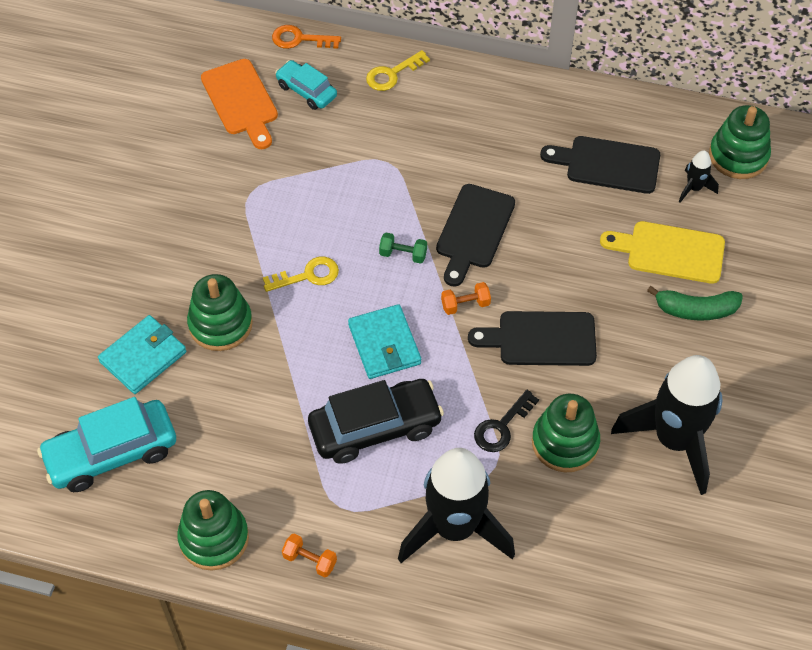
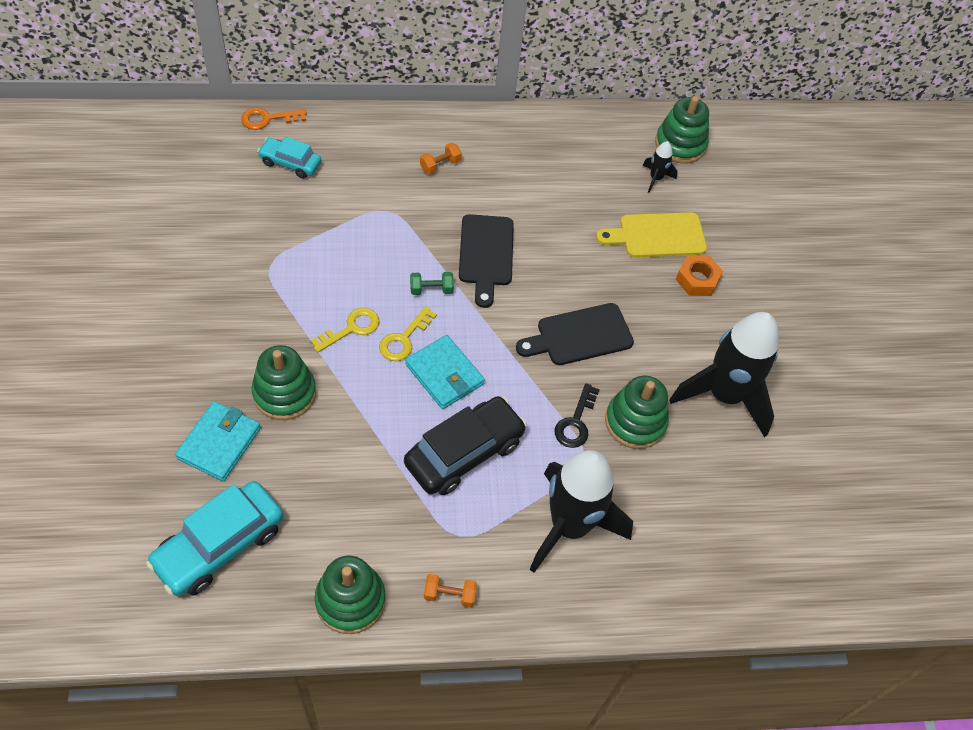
camera: 25 degrees left, 0 degrees up
orange cutting board [201,59,278,149] -> none
yellow key [366,50,430,91] -> yellow key moved to [379,306,437,361]
orange dumbbell [441,282,491,315] -> orange dumbbell moved to [420,143,461,174]
black cutting board [540,136,660,194] -> none
green banana [647,286,743,321] -> orange nut [676,255,723,296]

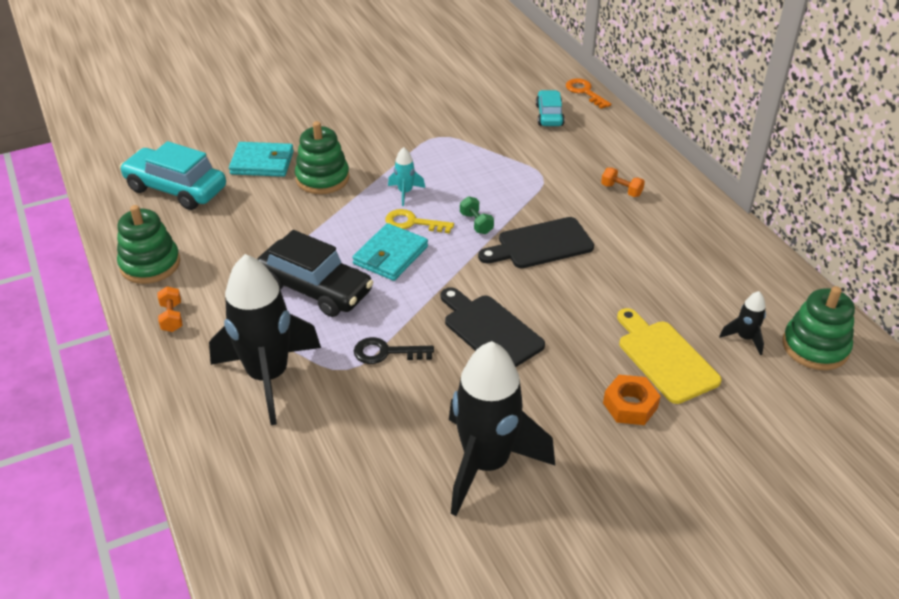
camera: 75 degrees right, 15 degrees down
yellow key [310,308,379,353] -> turquoise rocket [388,147,425,206]
green stacking toy [605,376,669,449] -> none

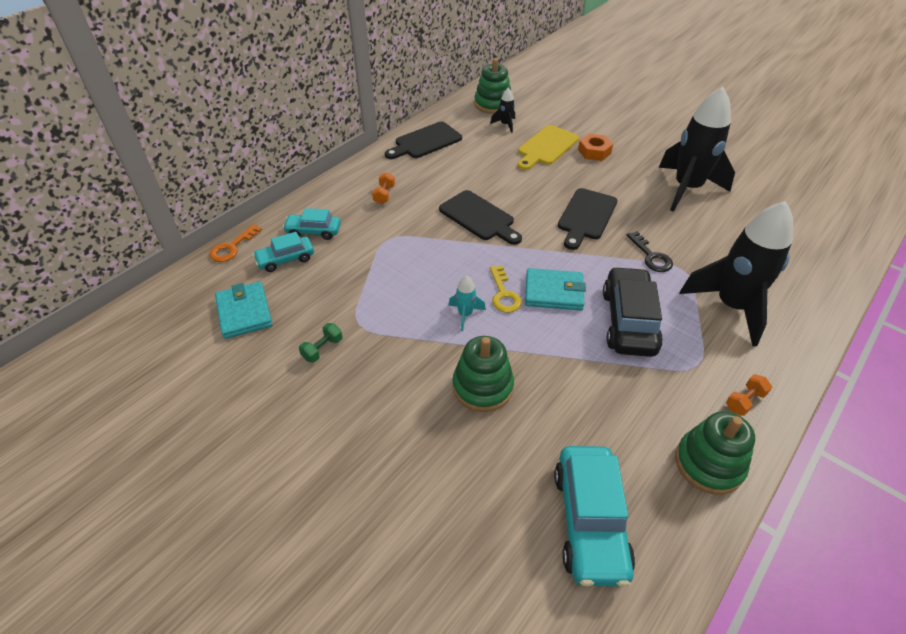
camera: 115 degrees left, 5 degrees up
turquoise wallet [229,142,294,177] -> turquoise wallet moved to [215,282,272,339]
green dumbbell [460,196,494,234] -> green dumbbell moved to [299,323,343,363]
none -> turquoise car [283,208,341,240]
none -> black cutting board [385,122,462,159]

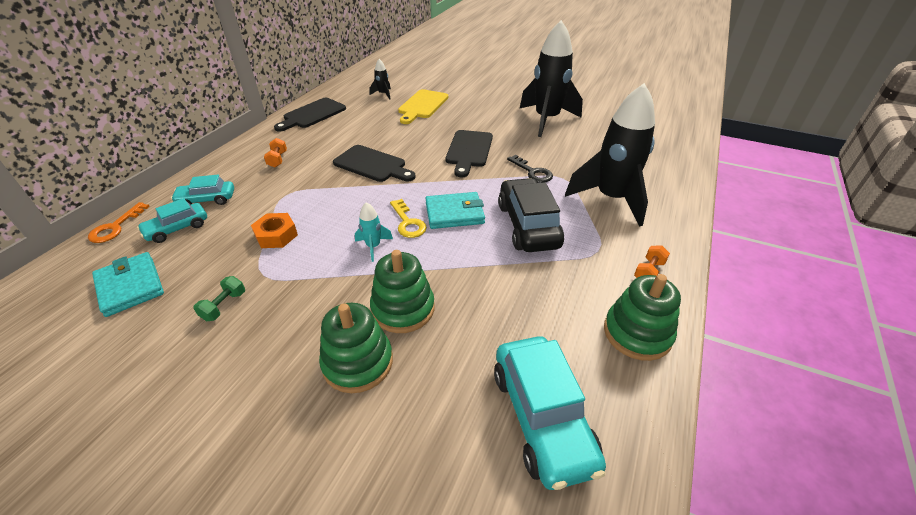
camera: 15 degrees left, 5 degrees down
green stacking toy [474,58,511,114] -> green stacking toy moved to [319,303,393,393]
orange nut [578,134,613,161] -> orange nut moved to [251,213,298,248]

